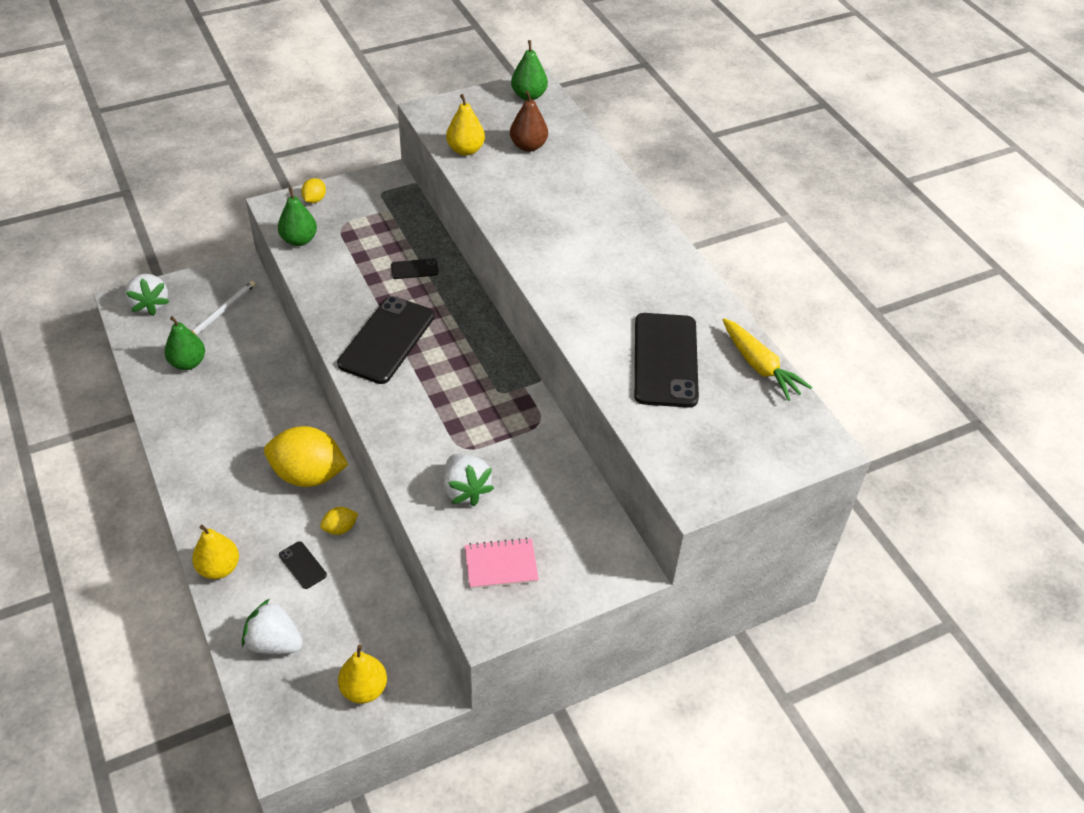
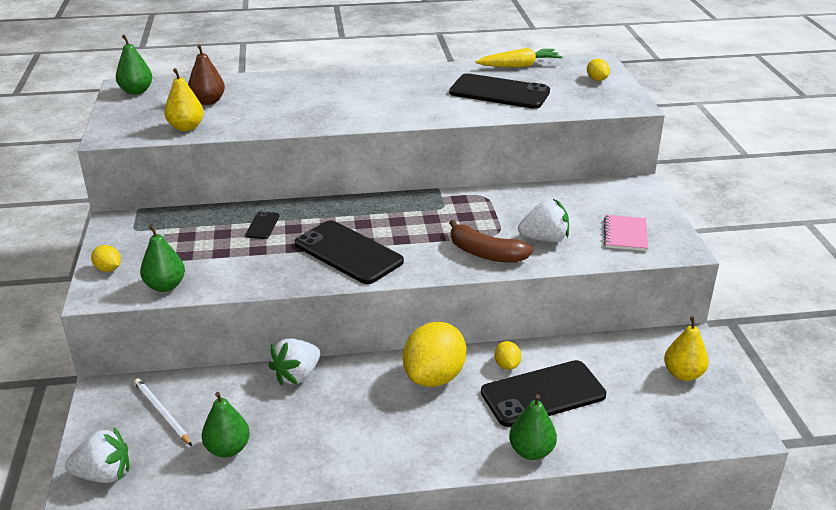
camera: 70 degrees left, 15 degrees down
yellow pear [192,525,239,579] -> green pear [509,394,557,460]
white strawberry [242,599,303,654] -> white strawberry moved to [268,339,320,386]
black phone [279,541,327,589] -> black phone [481,360,606,427], size x2.26
none -> brown banana [449,220,533,263]
none -> yellow lemon [587,59,610,81]

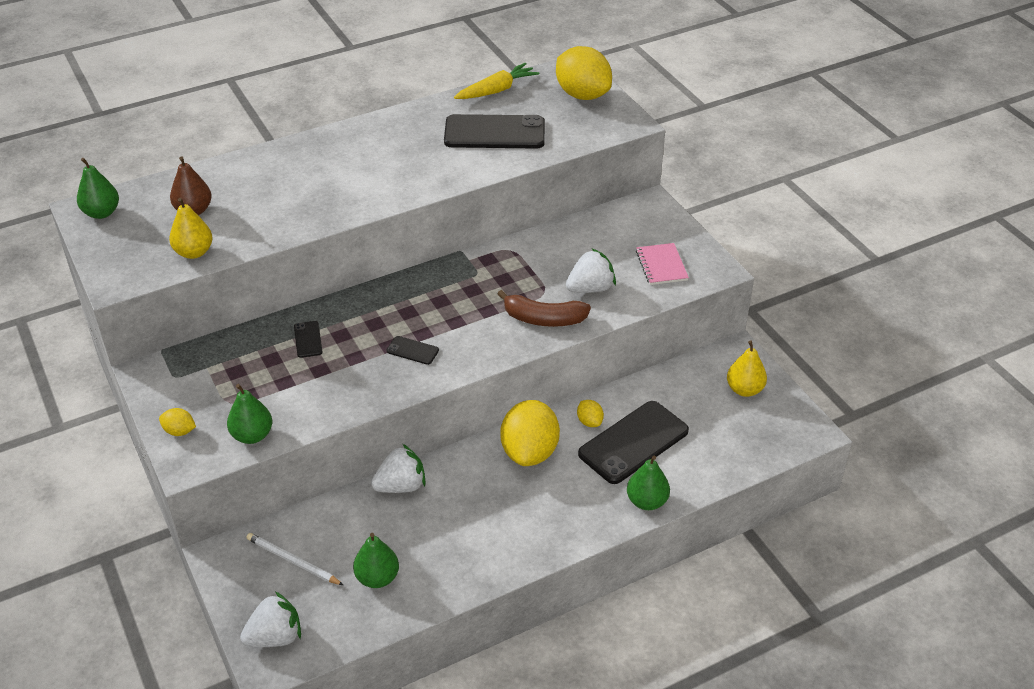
camera: 20 degrees left, 10 degrees up
white strawberry [268,339,320,386] -> white strawberry turned 135 degrees counterclockwise [371,444,426,493]
black phone [295,220,404,284] -> black phone [387,336,439,365], size x0.44
yellow lemon [587,59,610,81] -> yellow lemon [556,46,612,100], size x2.25

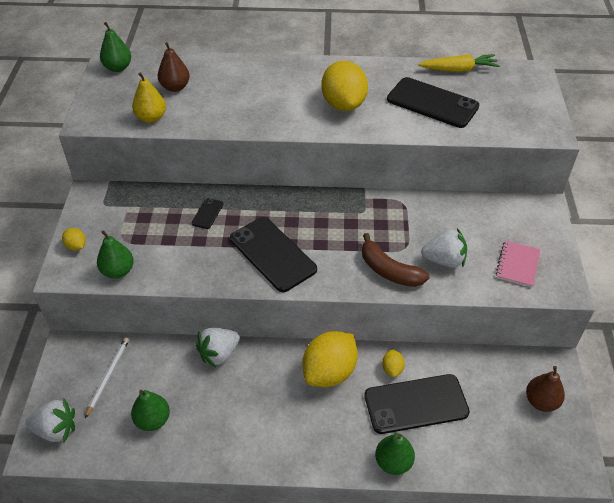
camera: 30 degrees right, 5 degrees up
white pencil [246,533,343,585] -> white pencil turned 45 degrees clockwise [85,337,129,418]
white strawberry [371,444,426,493] -> white strawberry turned 135 degrees clockwise [196,328,240,368]
black phone [387,336,439,365] -> black phone [230,217,317,292], size x2.26
yellow lemon [556,46,612,100] -> yellow lemon moved to [321,61,368,111]
yellow pear [727,341,767,397] -> brown pear [526,366,565,412]

